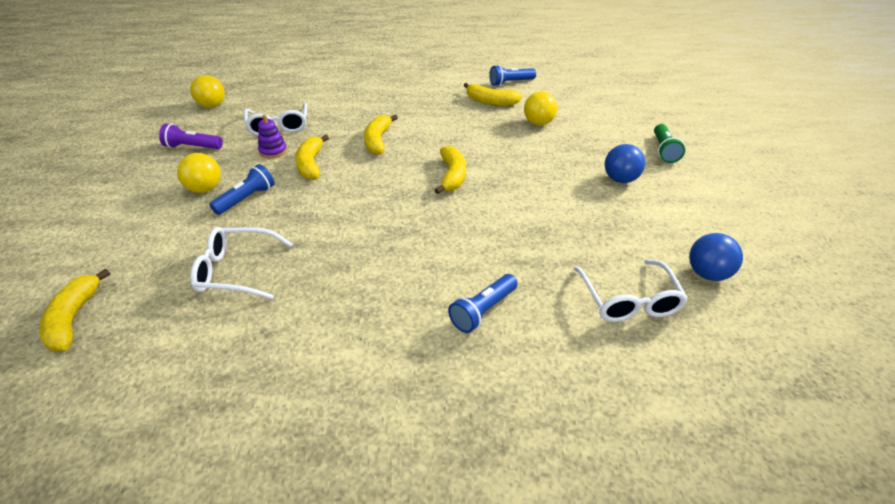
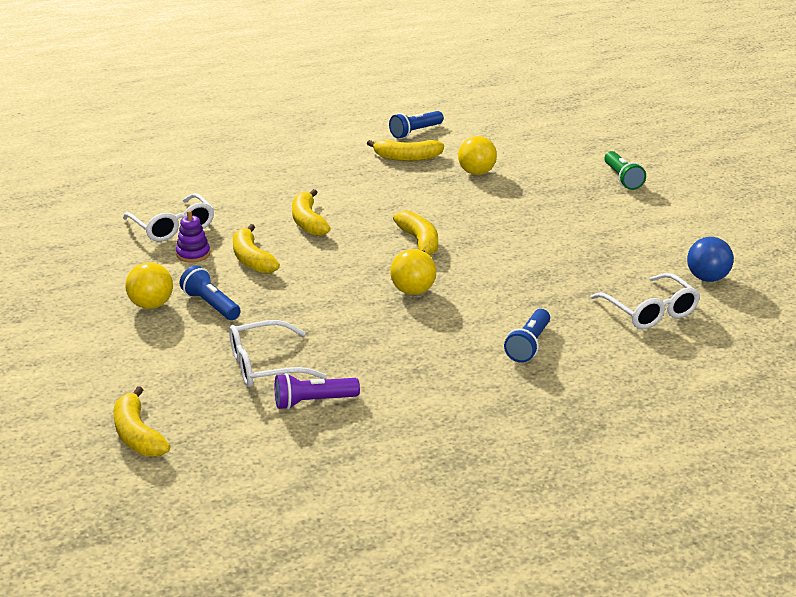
camera: 20 degrees left, 10 degrees down
purple flashlight [159,123,223,149] -> purple flashlight moved to [275,373,360,410]
yellow ball [190,75,225,108] -> yellow ball moved to [390,249,436,295]
blue flashlight [209,164,275,215] -> blue flashlight turned 60 degrees counterclockwise [179,265,241,320]
blue ball [605,144,645,183] -> none

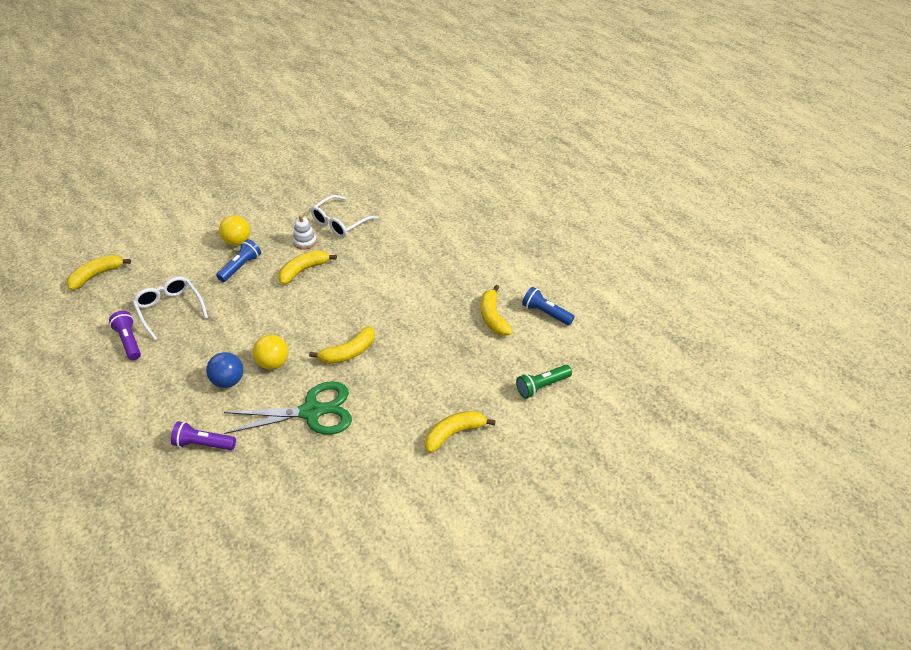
camera: 75 degrees right, 15 degrees up
purple stacking toy [176,210,210,263] -> white stacking toy [293,215,317,250]
yellow banana [292,189,331,236] -> yellow banana moved to [425,411,496,453]
yellow ball [458,136,497,175] -> none
blue flashlight [504,309,550,363] -> purple flashlight [171,421,236,450]
white glasses [590,273,700,329] -> none
green flashlight [604,151,646,190] -> green flashlight moved to [516,365,572,399]
blue ball [687,237,734,282] -> blue ball moved to [206,352,243,388]
none -> green scissors [224,381,352,435]

